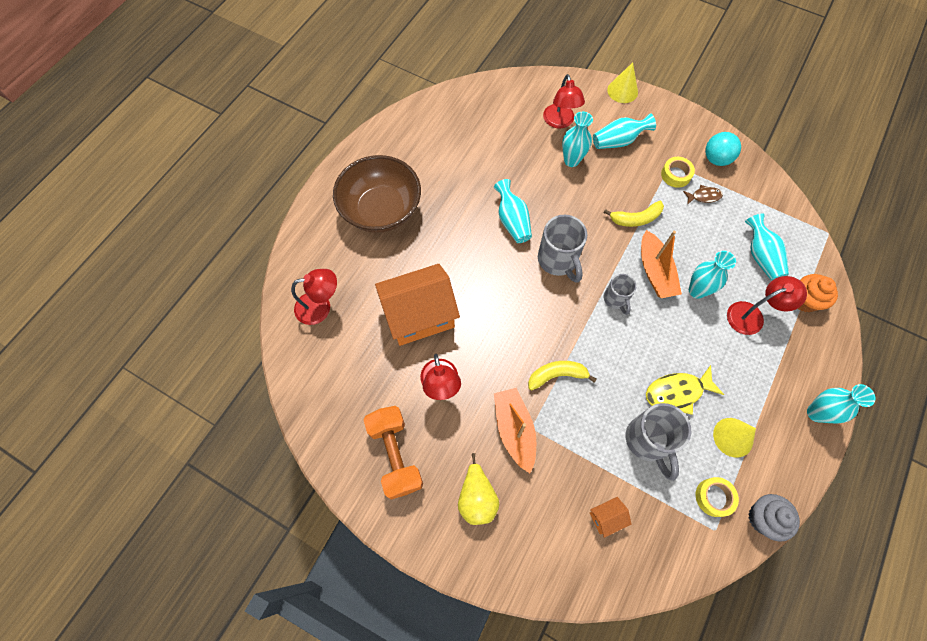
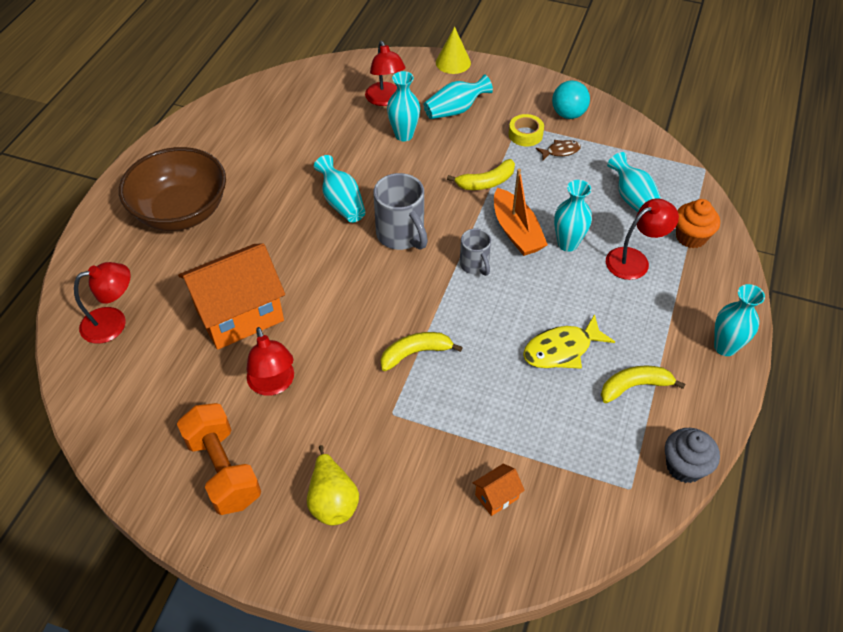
camera: 10 degrees left, 15 degrees down
orange boat [494,388,536,473] -> none
grey mug [626,403,691,481] -> none
yellow tape [696,477,739,517] -> none
yellow cone [713,418,756,458] -> yellow banana [601,366,685,403]

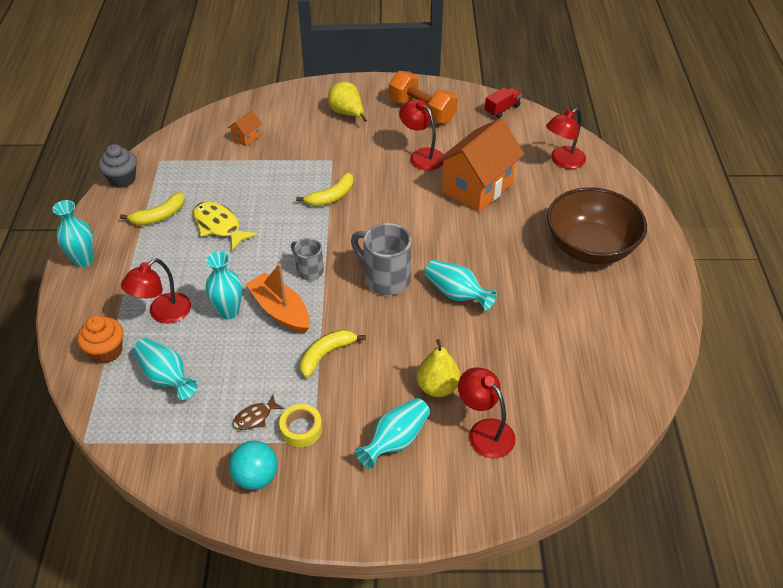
camera: 160 degrees right, 5 degrees down
turquoise vase [387,71,420,141] -> yellow pear [416,339,460,397]
yellow cone [436,27,471,74] -> none
yellow fish [523,314,615,369] -> yellow fish turned 90 degrees counterclockwise [193,201,257,251]
none -> red truck [485,87,522,118]

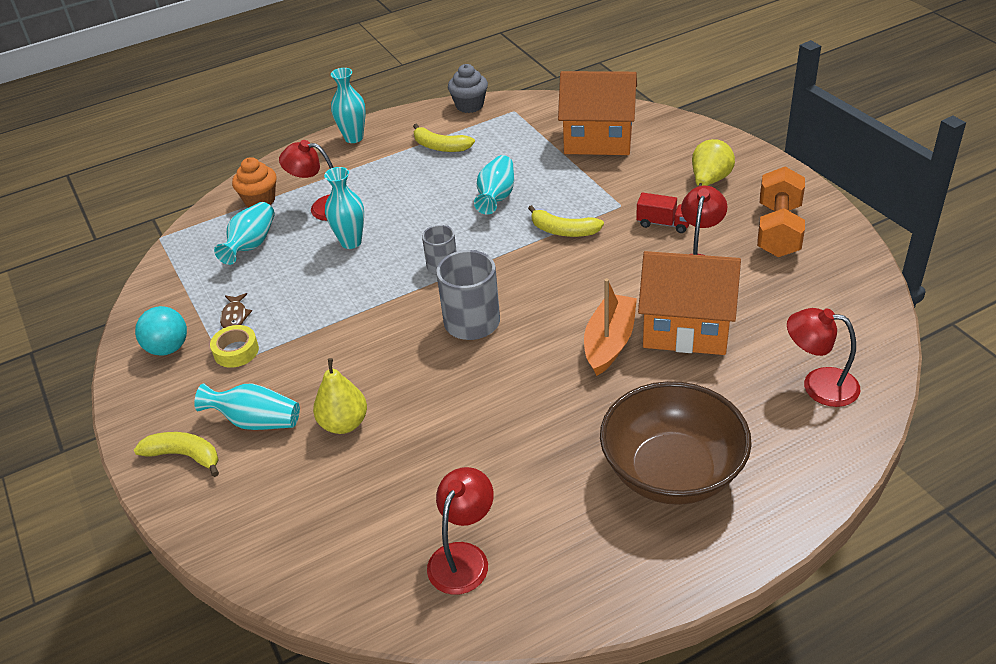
camera: 65 degrees right, 5 degrees down
yellow fish [193,201,257,251] -> none
orange house [228,110,262,146] -> orange house [558,71,637,155], size x2.43
brown fish [233,395,284,430] -> brown fish turned 120 degrees counterclockwise [220,293,252,328]
orange boat [246,263,310,334] -> orange boat moved to [584,278,637,376]
yellow banana [300,330,366,378] -> yellow banana moved to [134,432,219,477]
turquoise vase [424,260,497,310] -> turquoise vase moved to [474,155,514,214]
red lamp [458,367,516,458] -> red lamp moved to [427,467,494,595]
red truck [485,87,522,118] -> red truck moved to [636,192,689,233]

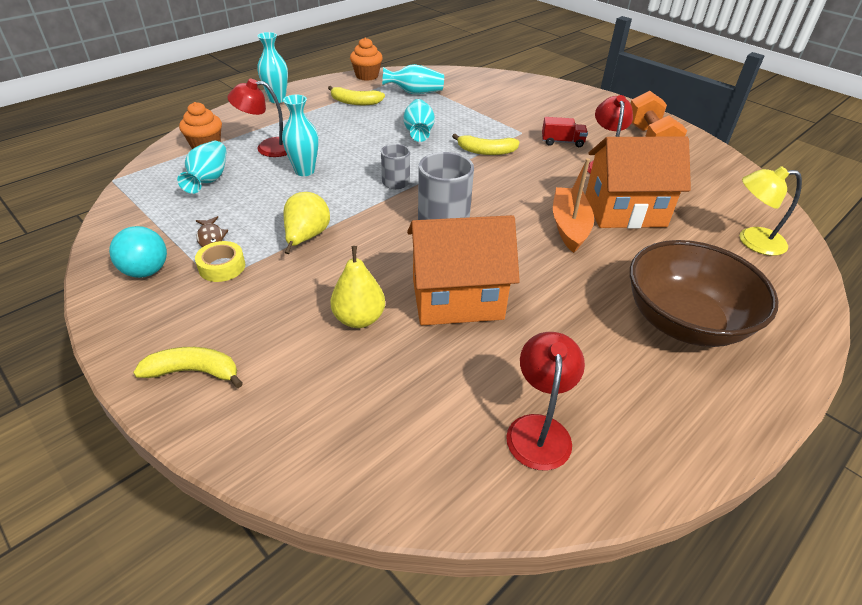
camera: 20 degrees left, 0 degrees up
turquoise vase [194,383,300,430] -> turquoise vase moved to [382,64,444,94]
grey cupcake [448,64,488,113] -> orange cupcake [350,37,383,81]
orange house [558,71,637,155] -> orange house moved to [407,215,520,325]
yellow pear [692,139,735,186] -> yellow pear moved to [283,192,330,254]
red lamp [787,308,860,407] -> yellow lamp [740,166,802,256]

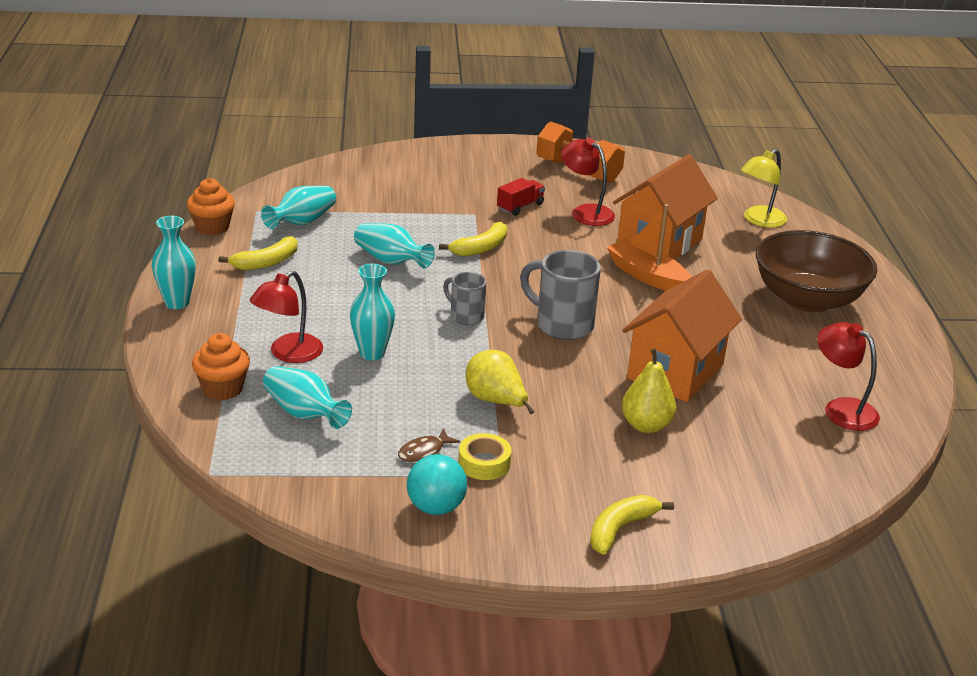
camera: 50 degrees left, 10 degrees down
brown fish [196,216,228,247] -> brown fish turned 120 degrees clockwise [398,428,460,462]

